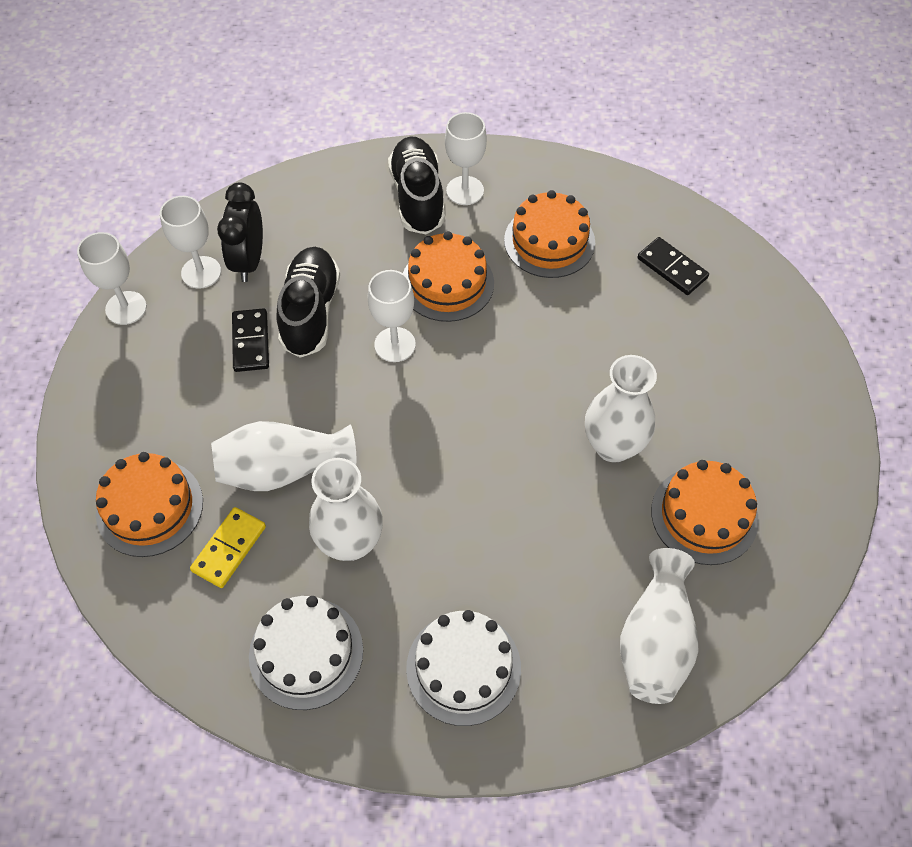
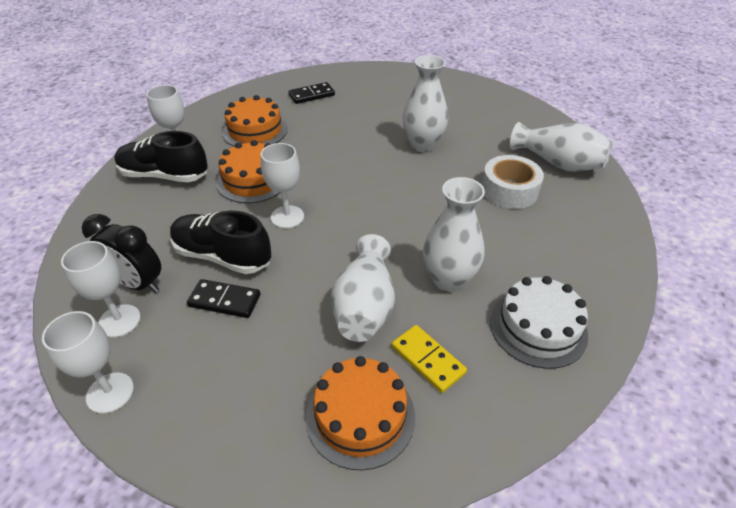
camera: 70 degrees left, 15 degrees down
white cake [406,610,521,726] -> none
orange cake [651,460,759,565] -> none
none -> white tape [482,155,544,209]

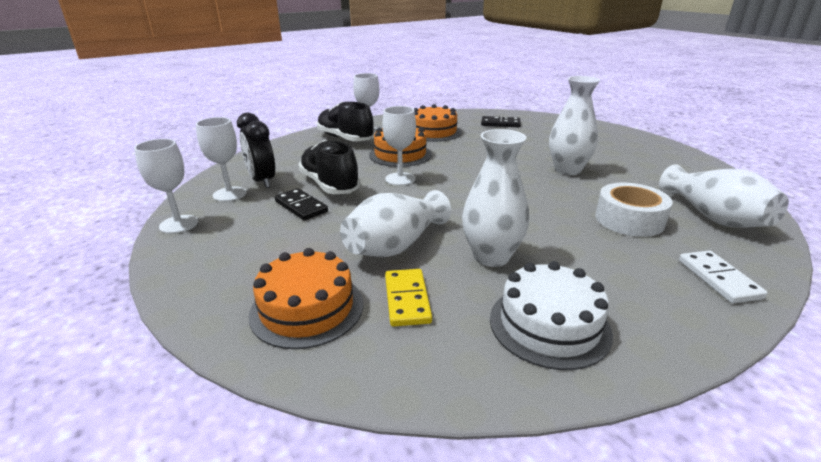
camera: 35 degrees right, 15 degrees down
none -> white domino [679,250,768,303]

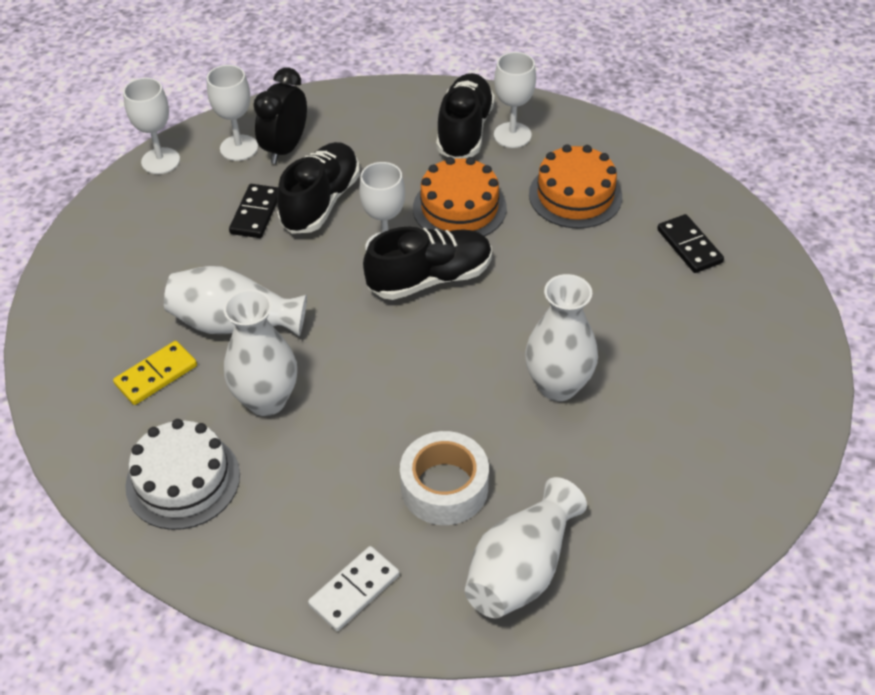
camera: 55 degrees right, 20 degrees up
orange cake [249,248,363,349] -> none
none -> black shoe [363,227,492,300]

